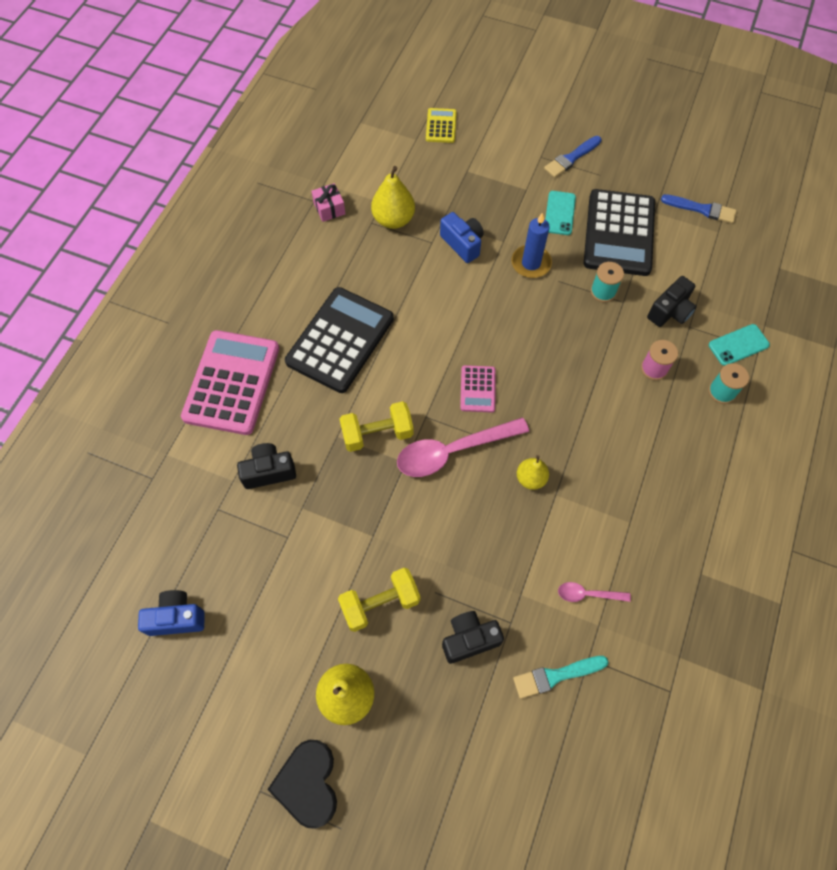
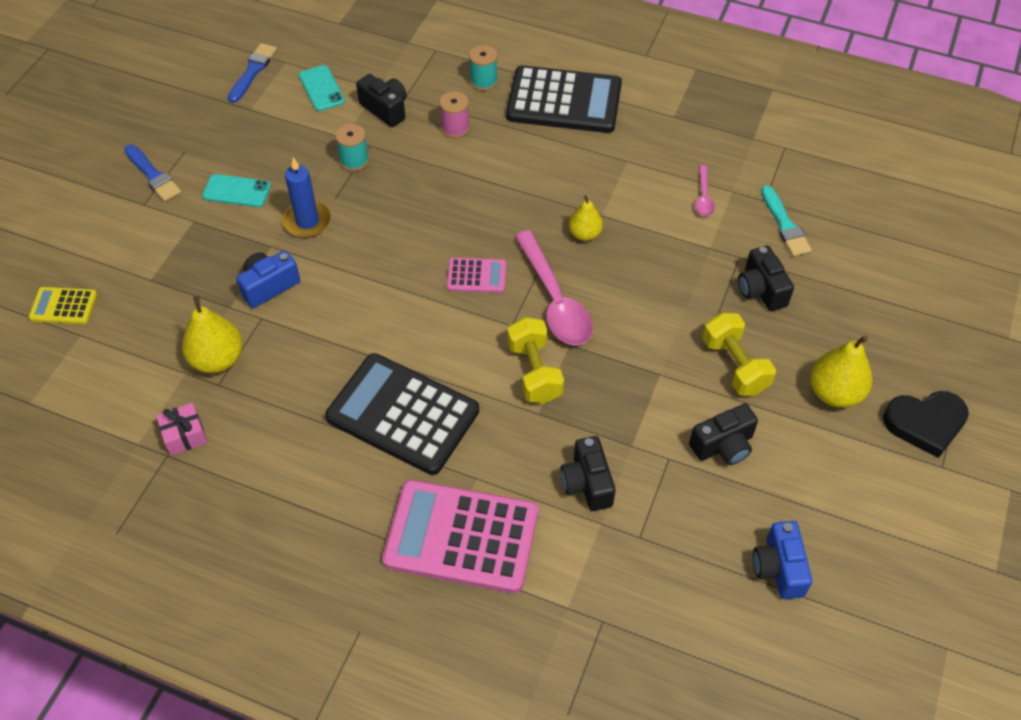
camera: 90 degrees left, 10 degrees down
black calculator [584,189,655,276] -> black calculator moved to [506,65,622,133]
turquoise phone [709,324,770,366] -> turquoise phone moved to [299,65,345,111]
none -> black camera [689,404,758,465]

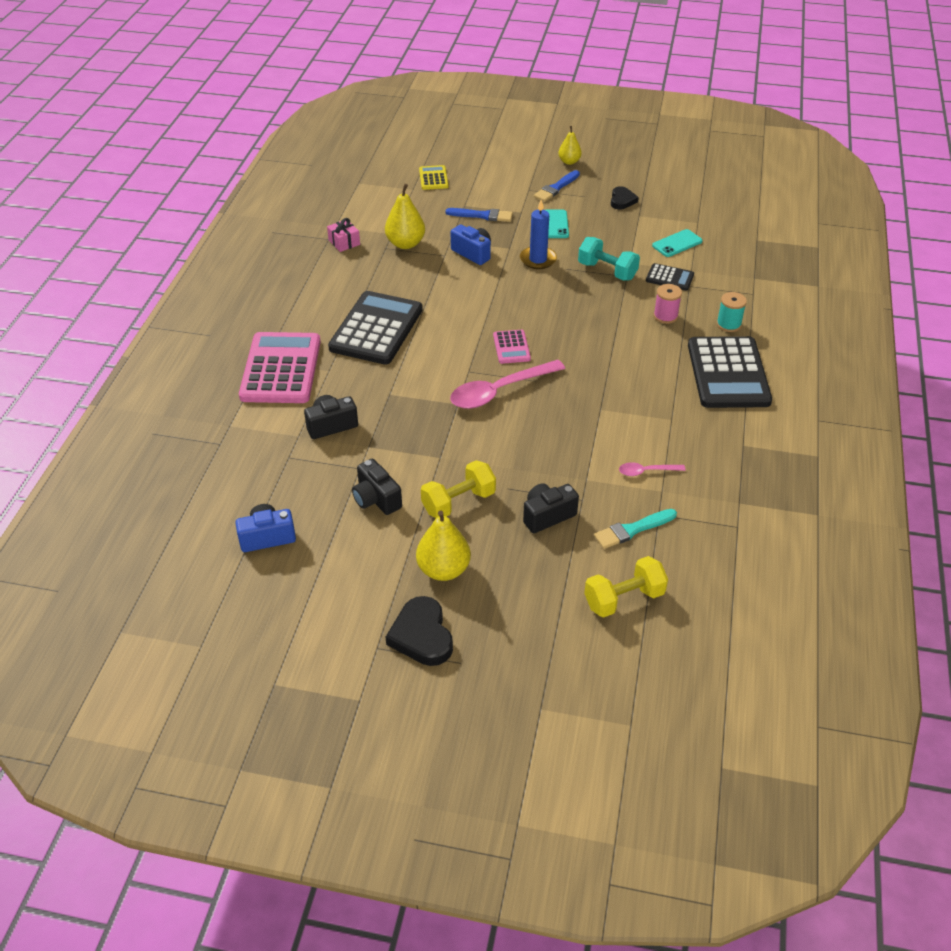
camera: 80 degrees right, 10 degrees down
blue brush [228,43,277,103] -> blue brush moved to [445,208,513,222]
turquoise spool [335,124,369,171] -> turquoise dumbbell [578,237,640,281]
black camera [356,74,407,127] -> black calculator [646,263,694,291]
yellow dumbbell [507,317,564,403] -> yellow dumbbell moved to [584,556,668,618]
yellow pear [569,195,603,241] -> yellow pear moved to [558,126,582,165]
none -> black heart [611,186,639,209]

